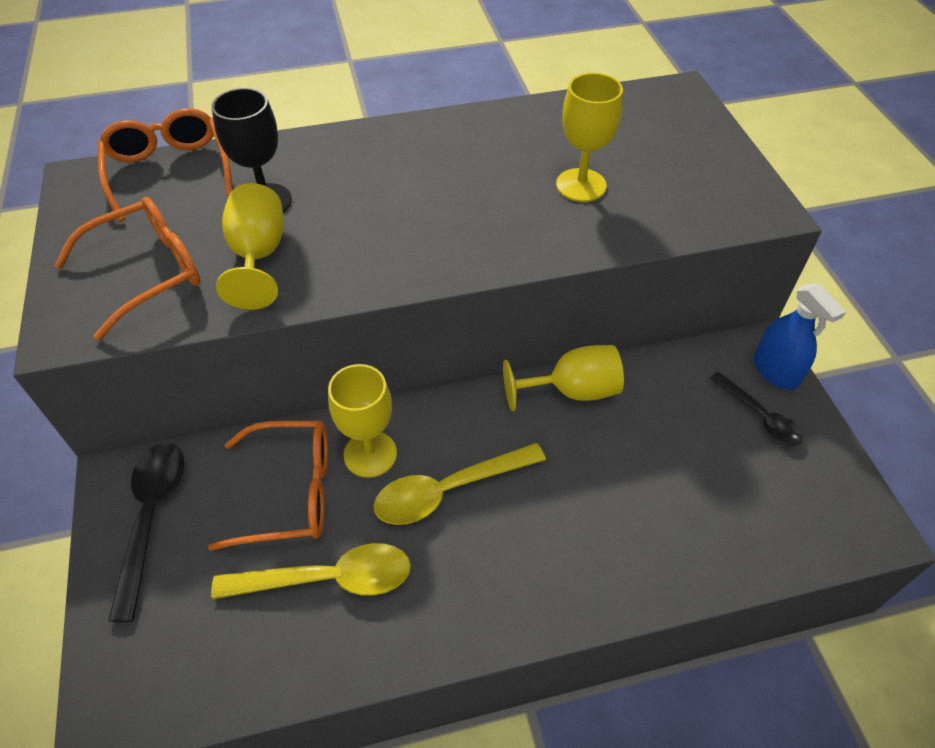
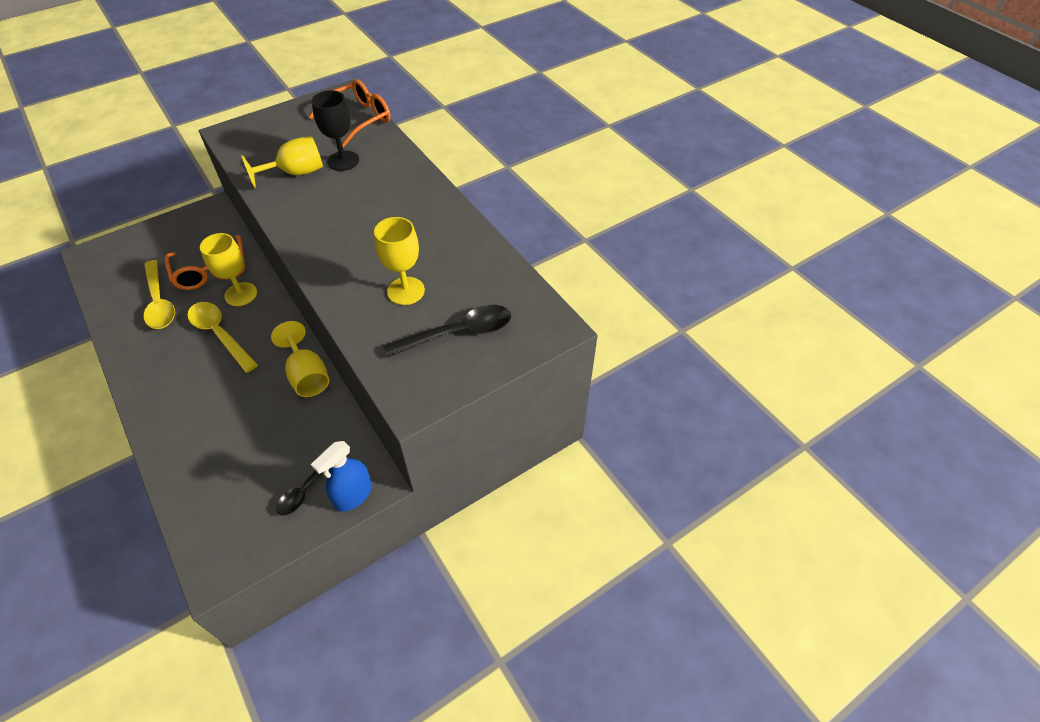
camera: 70 degrees right, 0 degrees up
orange glasses [55,197,201,340] -> none
black spoon [108,443,184,622] -> black spoon moved to [383,305,511,358]

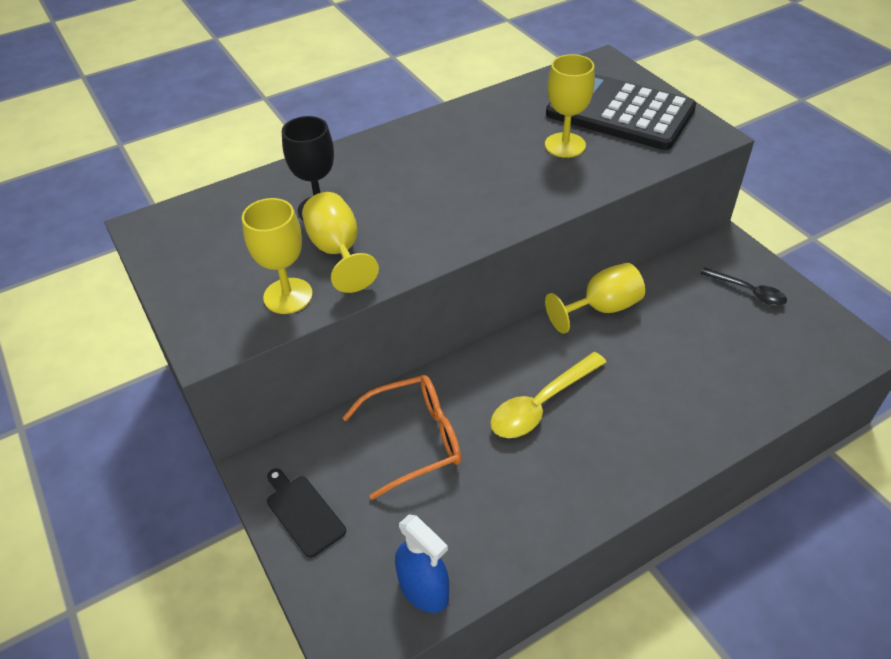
camera: 85 degrees left, 5 degrees down
yellow spoon [144,260,175,329] -> none
yellow goblet [200,233,257,306] -> yellow goblet moved to [242,198,313,314]
orange glasses [309,79,391,148] -> none
blue spray bottle [311,441,372,512] -> blue spray bottle moved to [395,514,449,613]
black spoon [383,305,511,358] -> black calculator [546,74,696,150]
none -> black cutting board [267,468,346,558]

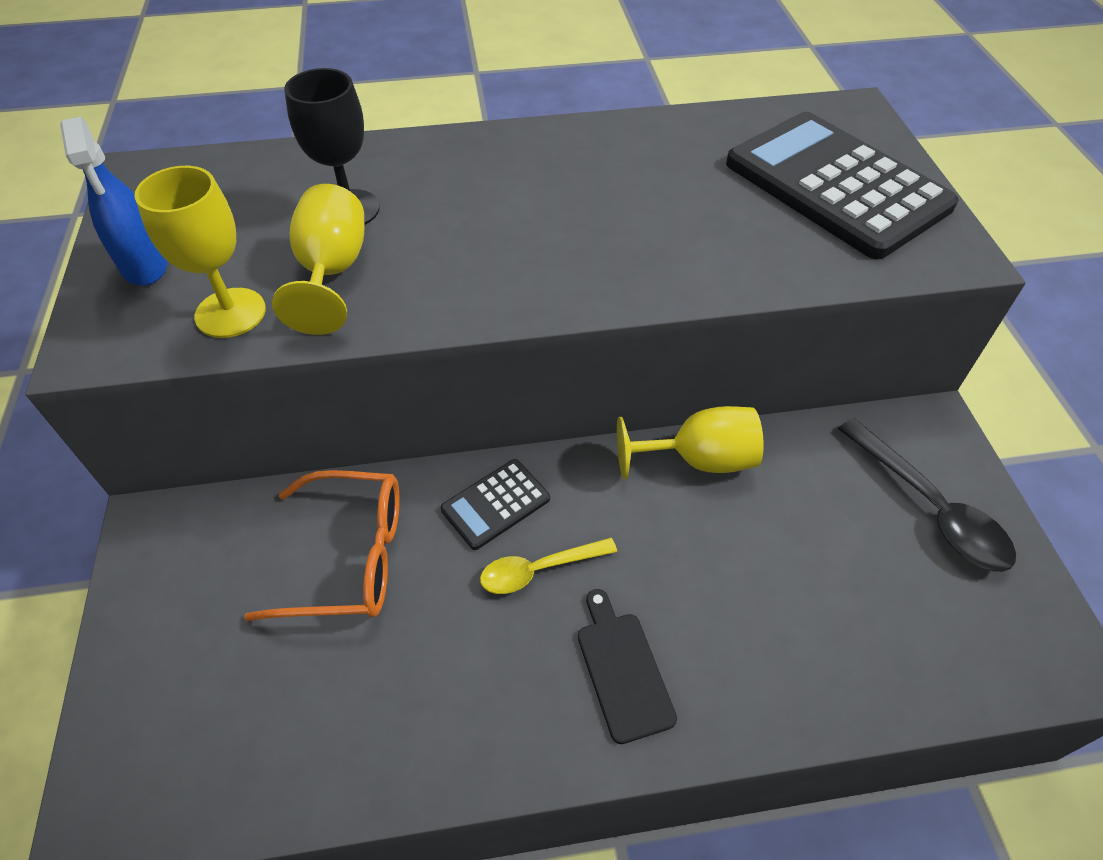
camera: 20 degrees right, 5 degrees up
black cutting board [267,468,346,558] -> black cutting board moved to [578,589,677,744]
blue spray bottle [395,514,449,613] -> blue spray bottle moved to [60,117,168,286]
yellow spoon [490,352,607,438] -> yellow spoon [480,538,617,594], size x0.64
yellow goblet [545,54,595,158] -> none
black spoon [701,268,787,306] -> black spoon [838,418,1016,572], size x1.56
none -> black calculator [441,459,550,550]

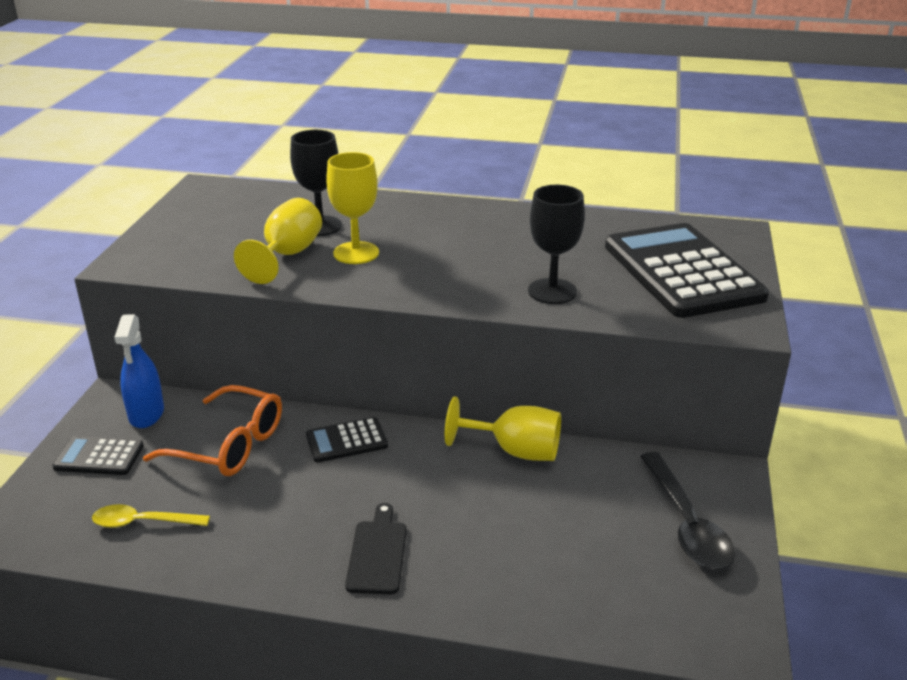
camera: 20 degrees right, 20 degrees down
blue spray bottle [60,117,168,286] -> blue spray bottle moved to [114,314,164,428]
yellow goblet [134,166,266,338] -> yellow goblet moved to [326,152,379,264]
yellow spoon [480,538,617,594] -> yellow spoon moved to [92,504,210,528]
none -> black calculator [52,436,144,475]
none -> black goblet [528,185,585,304]

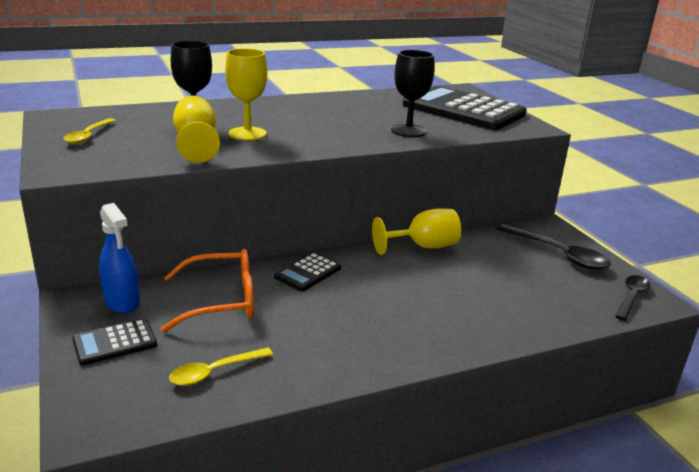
camera: 35 degrees left, 5 degrees down
black cutting board [345,503,407,594] -> none
none -> yellow spoon [63,118,116,144]
none -> black spoon [615,275,651,321]

